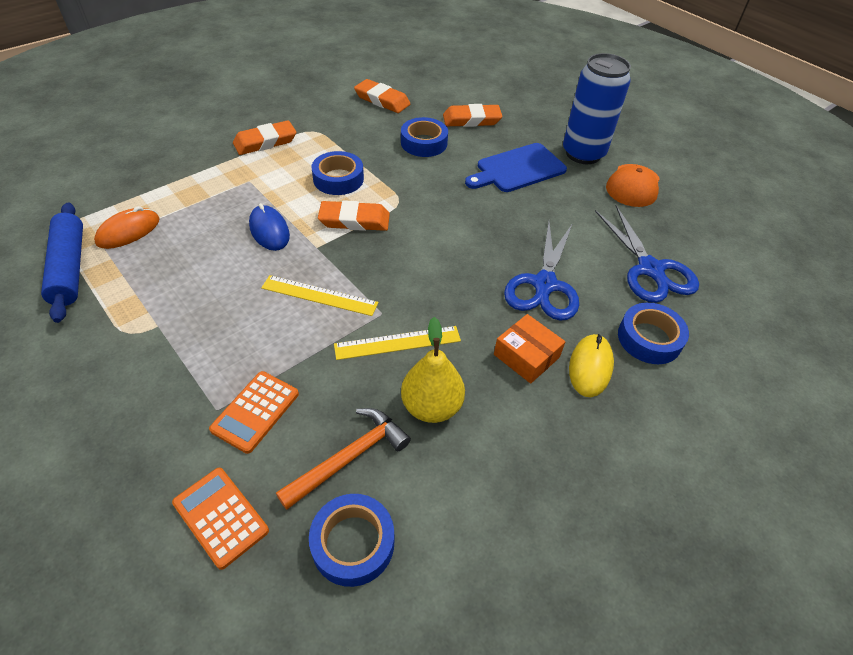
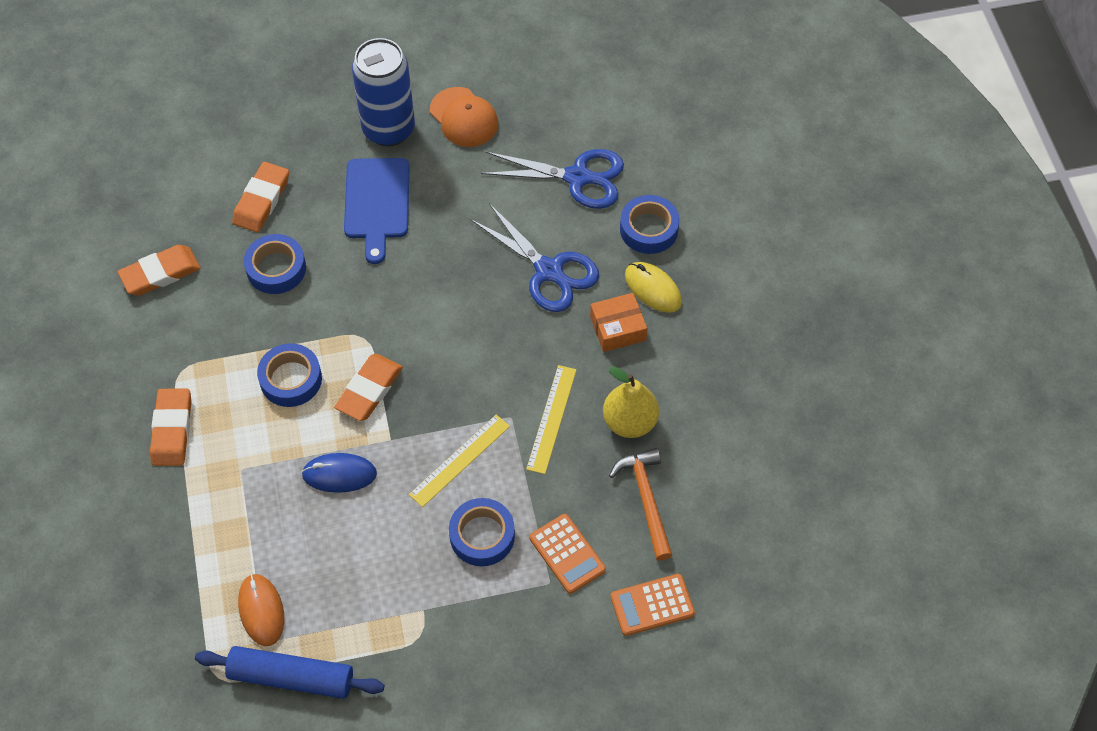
camera: 60 degrees left, 10 degrees up
blue tape [309,494,394,587] -> blue tape moved to [449,498,515,566]

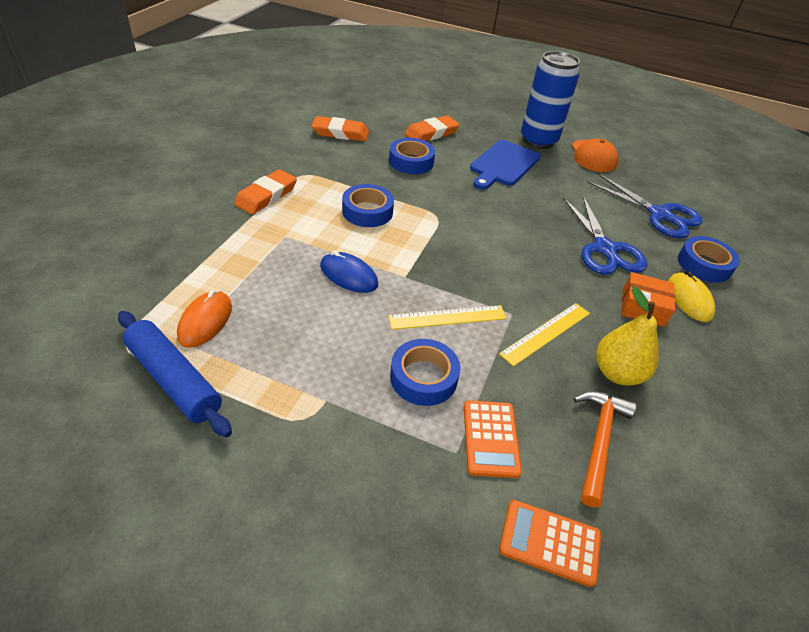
camera: 30 degrees right, 15 degrees down
orange eraser [334,354,403,421] -> none

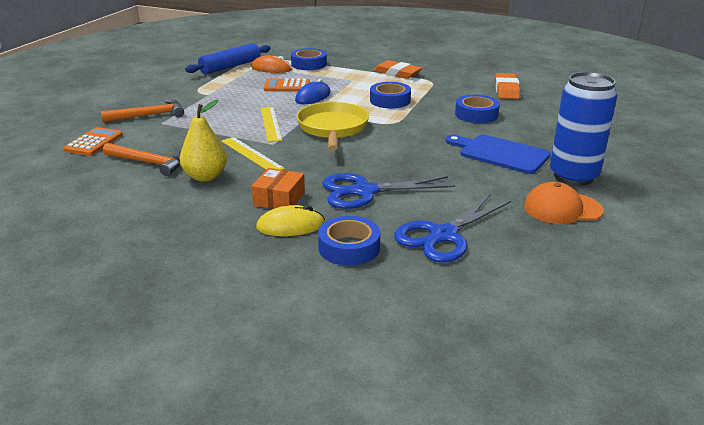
camera: 95 degrees right, 15 degrees down
blue tape [390,339,460,406] -> blue tape moved to [291,48,327,70]
orange eraser [405,115,460,141] -> none
orange calculator [464,400,522,478] -> orange calculator moved to [264,78,310,92]
none -> orange hammer [101,100,184,123]
none -> yellow pan [296,102,369,150]

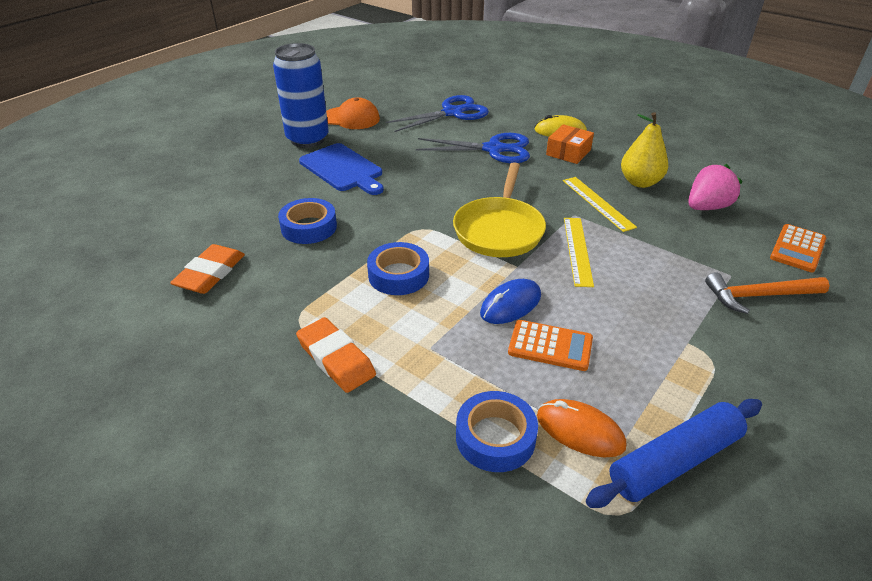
camera: 165 degrees left, 10 degrees up
orange hammer [103,143,181,176] -> pink strawberry [688,164,743,210]
blue tape [318,216,380,266] -> none

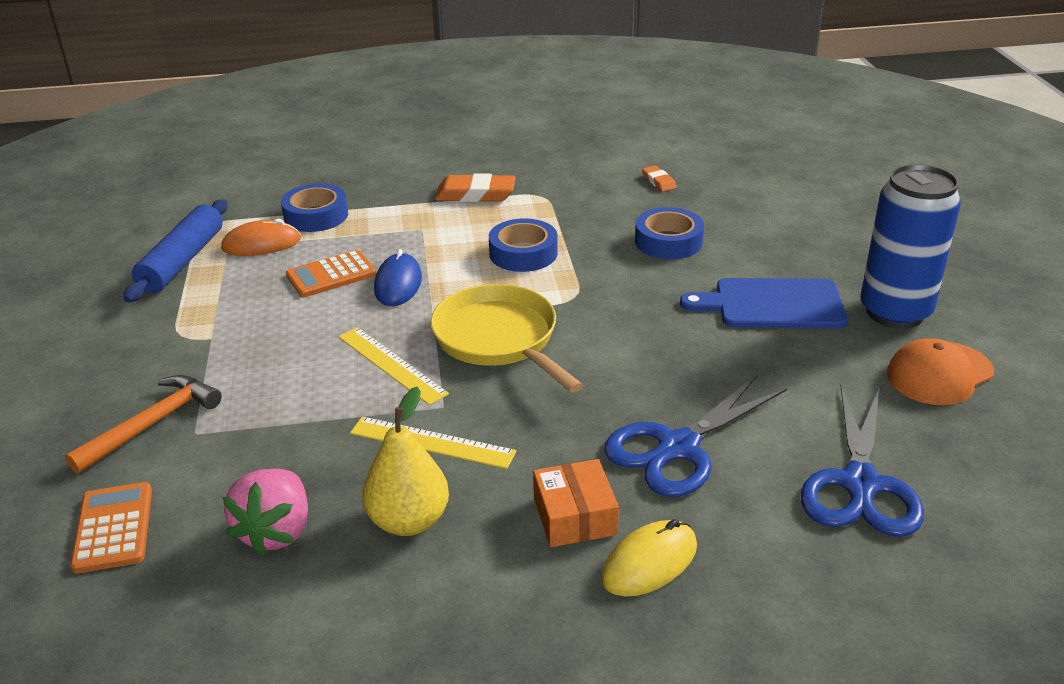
camera: 135 degrees right, 5 degrees down
orange eraser [170,244,245,294] -> orange eraser [642,166,677,192], size x0.53

